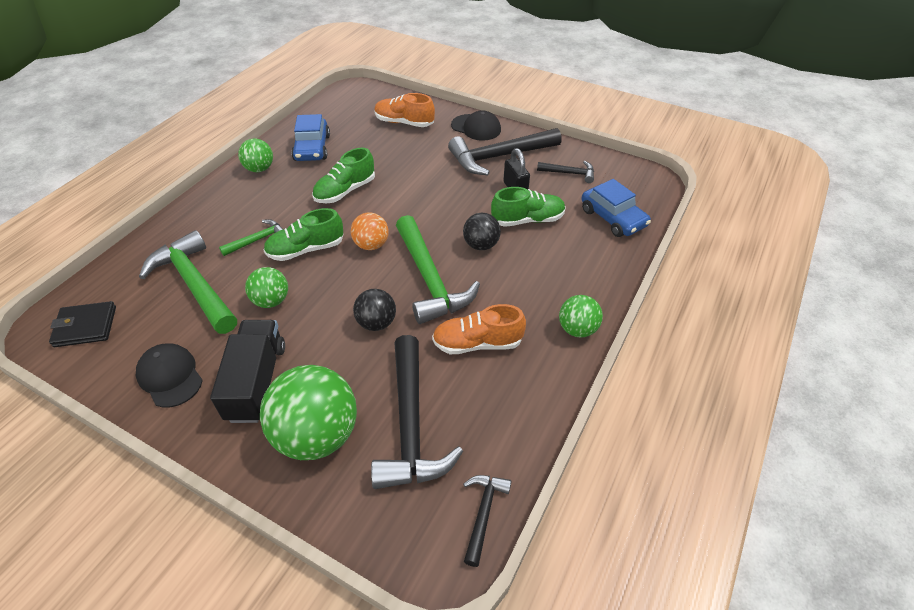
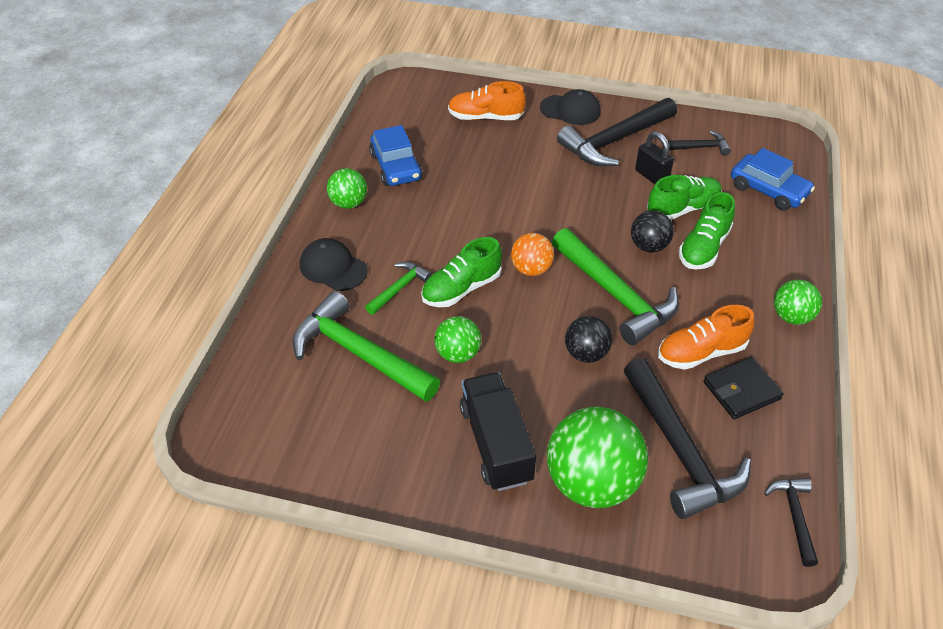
camera: 15 degrees left, 0 degrees up
black wallet [49,301,116,347] -> black wallet moved to [703,357,784,419]
black cap [136,343,203,408] -> black cap moved to [300,238,368,291]
green shoe [312,148,375,203] -> green shoe moved to [679,192,735,270]

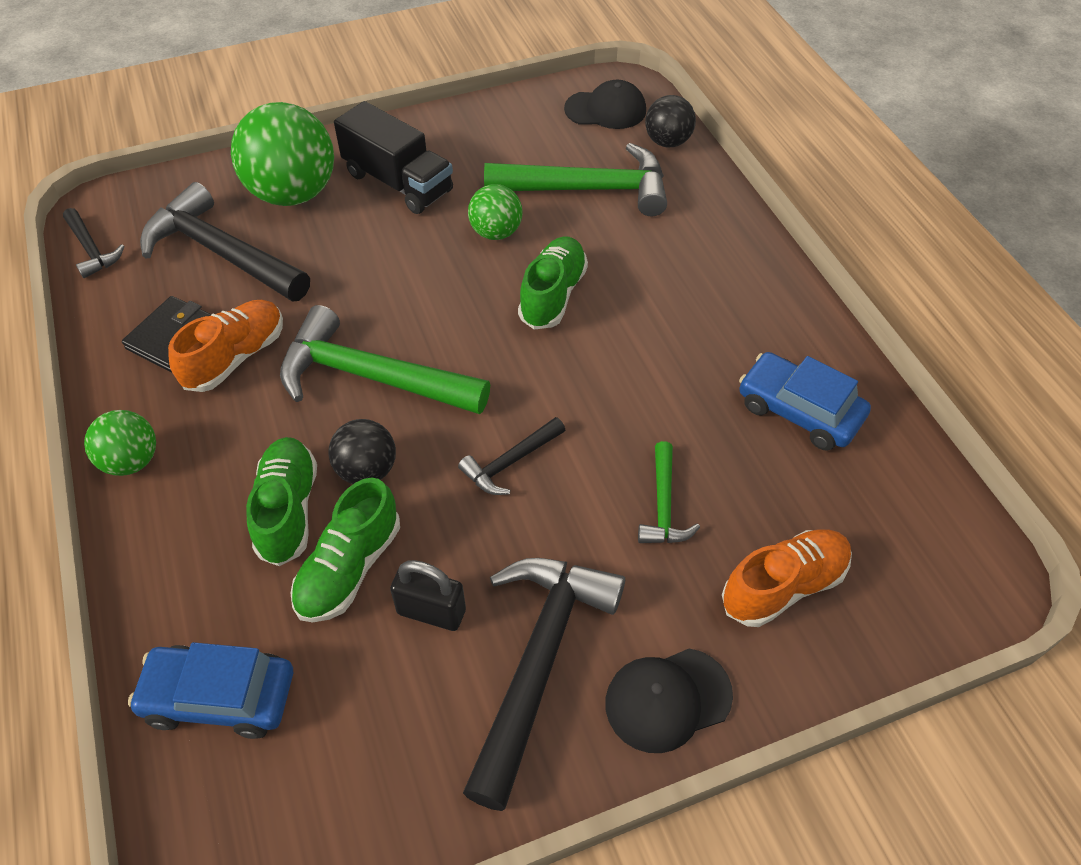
camera: 145 degrees right, 5 degrees up
black cap [300,238,368,291] -> black cap moved to [564,80,646,129]
green ball [327,168,367,209] -> none
green hammer [365,262,432,315] -> green hammer moved to [638,441,700,543]
orange ball [511,233,554,276] -> none
black ball [565,316,612,363] -> black ball moved to [645,95,696,147]
black hammer [667,131,731,155] -> black hammer moved to [458,417,565,495]

